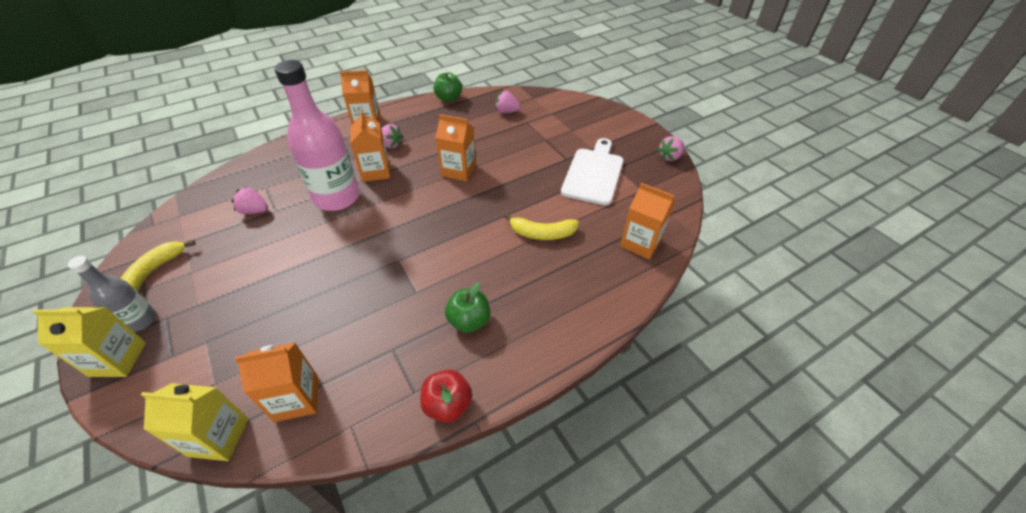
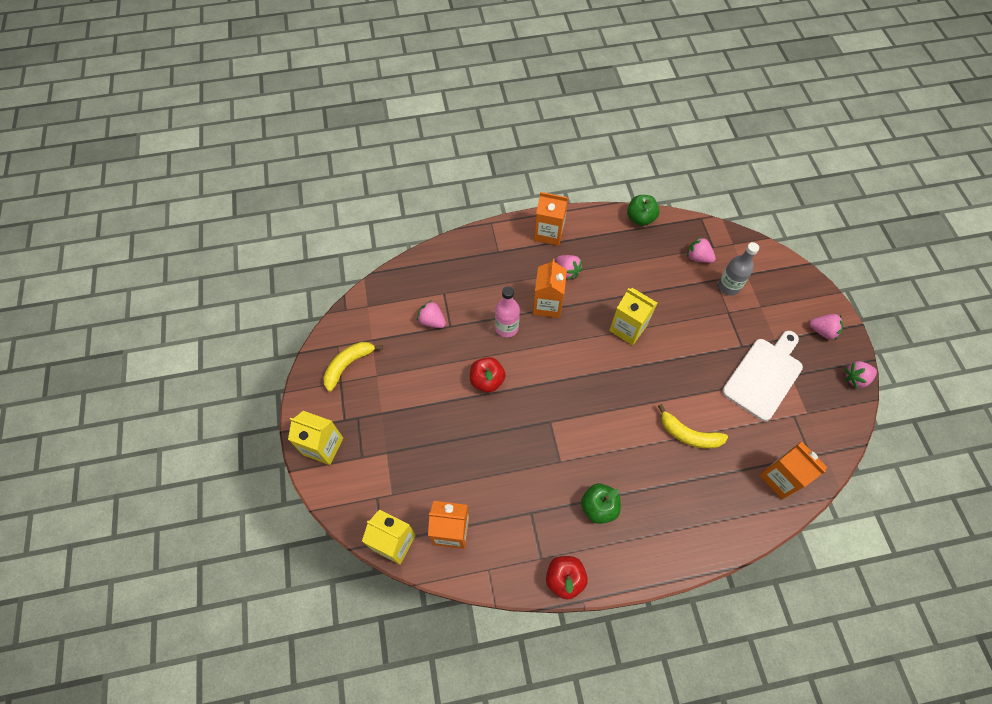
camera: 20 degrees right, 15 degrees up
grey bottle [68,256,156,332] -> grey bottle moved to [718,242,759,296]
pink bottle [274,60,360,211] -> pink bottle [495,286,520,337], size x0.53
orange carton [436,114,476,181] -> yellow carton [609,288,657,345]
none -> red apple [470,357,506,393]
none -> pink strawberry [809,314,843,340]

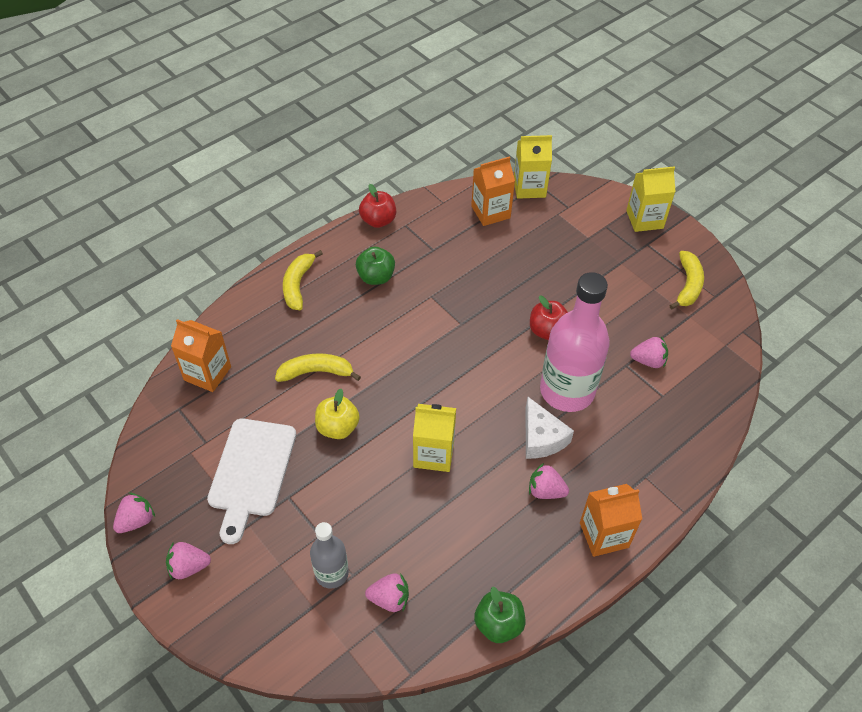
camera: 150 degrees right, 10 degrees down
pink bottle [495,286,520,337] -> pink bottle [540,272,610,412], size x1.88
orange carton [533,259,567,318] -> white cheese [525,397,574,459]
none -> yellow banana [283,250,323,310]
none -> yellow apple [315,389,360,439]

